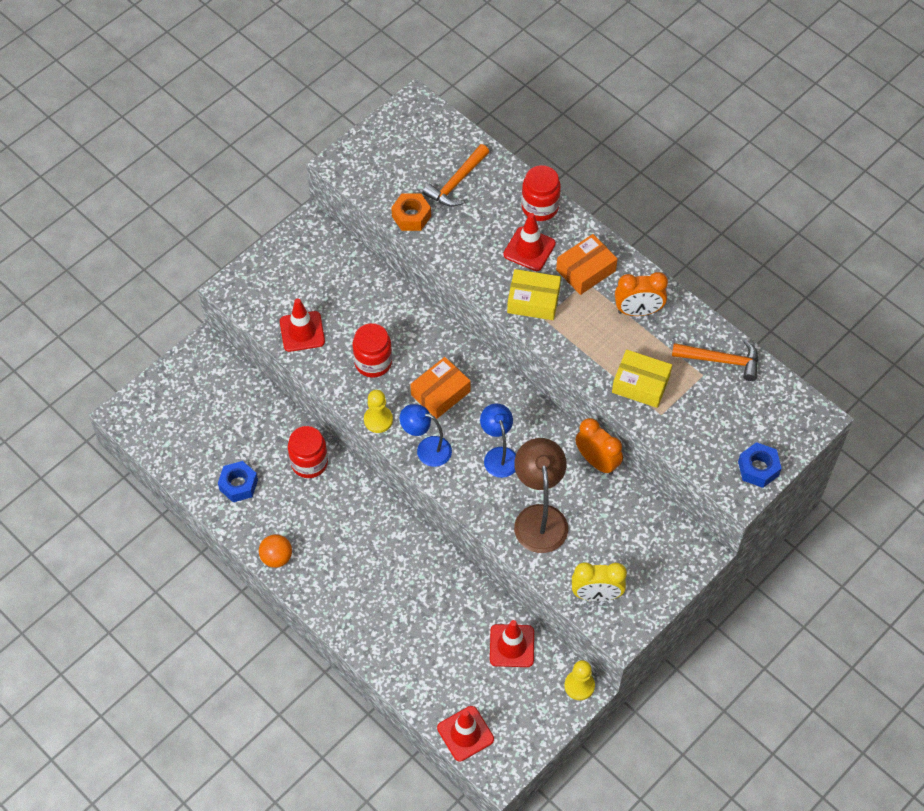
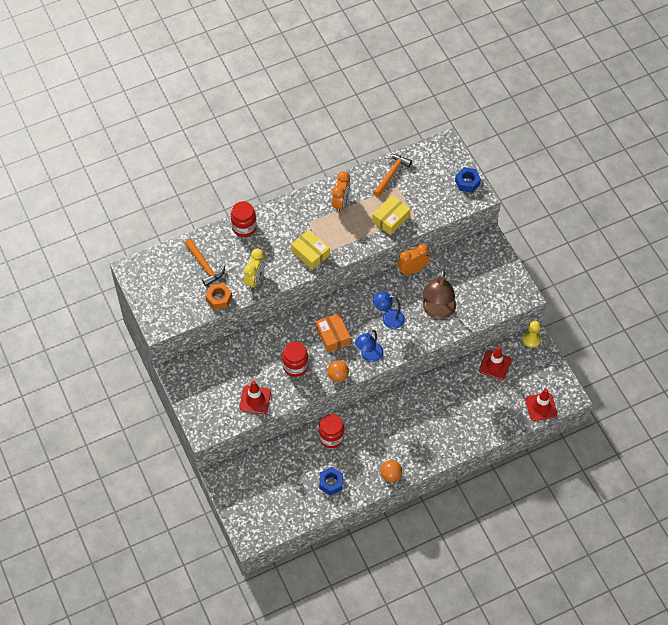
camera: 70 degrees left, 0 degrees up
yellow pawn [364,390,393,433] -> orange ball [327,360,349,382]
red traffic cone [503,213,556,271] -> none
yellow box [507,269,561,320] -> yellow box turned 75 degrees counterclockwise [291,230,330,270]
brown lamp [514,438,568,553] -> brown lamp turned 90 degrees counterclockwise [423,269,456,319]
orange box [556,234,618,295] -> none
yellow clock [572,562,627,601] -> yellow clock moved to [244,249,265,290]

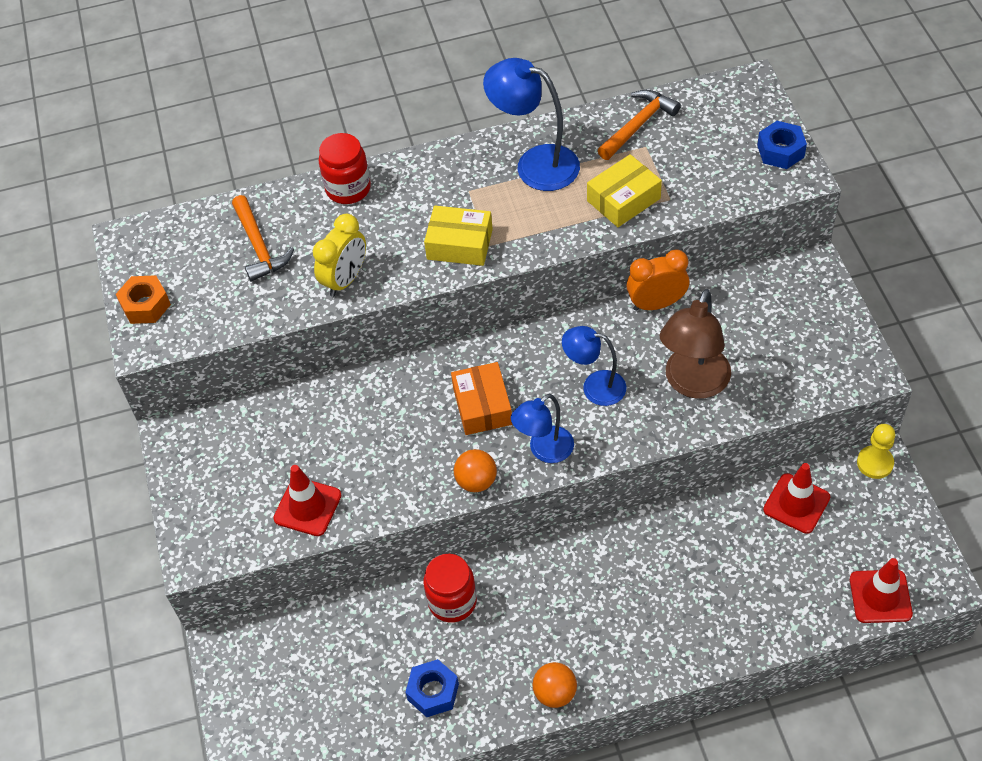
camera: 15 degrees right, 5 degrees down
orange nut [205,283,232,310] -> orange nut moved to [116,275,171,324]
red jar [282,342,308,377] -> none
yellow box [291,230,330,270] -> yellow box turned 45 degrees counterclockwise [424,206,493,266]
orange clock [332,171,350,213] -> blue lamp [483,58,580,191]

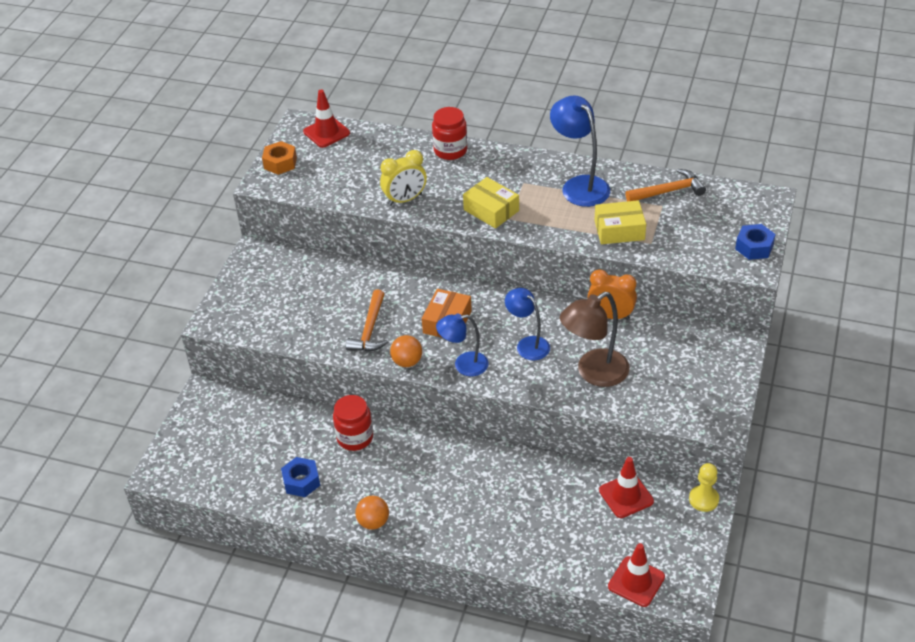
camera: 30 degrees right, 10 degrees down
orange hammer [232,195,294,282] -> orange hammer moved to [346,289,388,351]
red traffic cone [273,465,342,536] -> red traffic cone moved to [303,90,350,148]

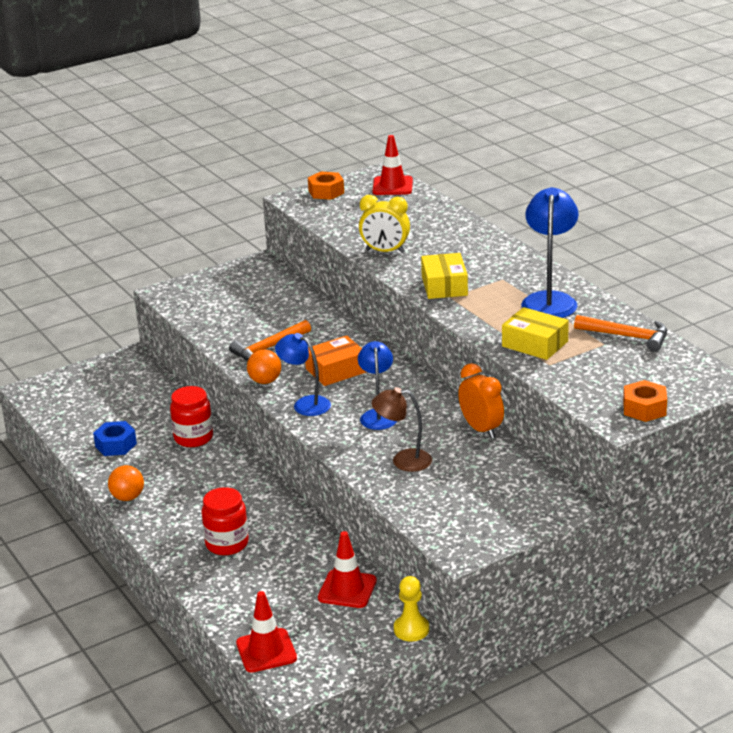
camera: 40 degrees right, 15 degrees down
red jar [432,107,467,160] -> red jar moved to [201,487,249,555]
brown lamp [560,292,630,387] -> brown lamp [372,387,432,472], size x0.66
blue nut [735,224,776,260] -> orange nut [623,380,667,422]

